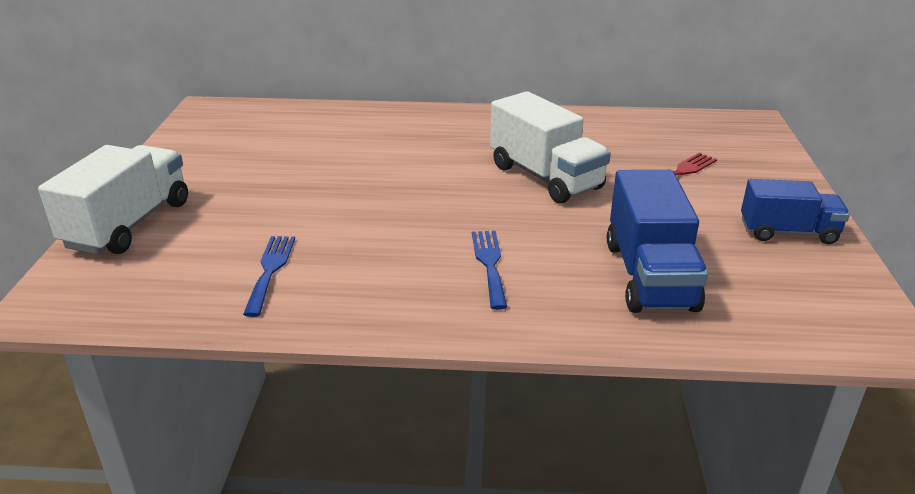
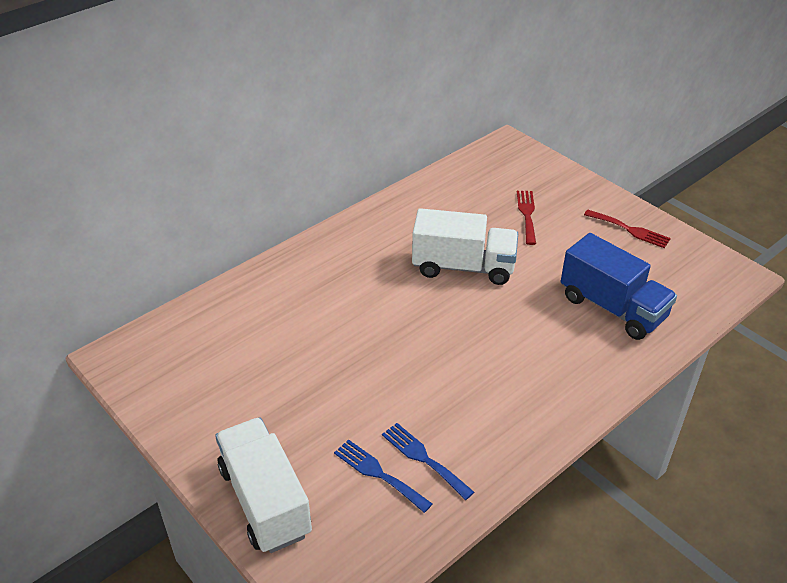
camera: 45 degrees left, 10 degrees up
blue fork [472,231,507,310] -> blue fork moved to [334,439,432,513]
blue truck [741,179,850,244] -> red fork [584,210,671,248]

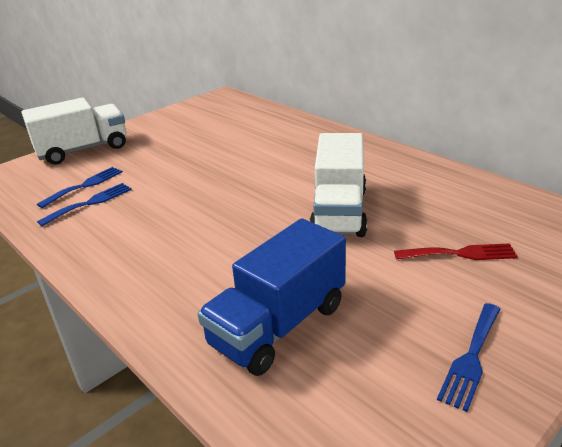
camera: 90 degrees right, 10 degrees down
red fork [584,210,671,248] -> blue fork [437,303,500,412]

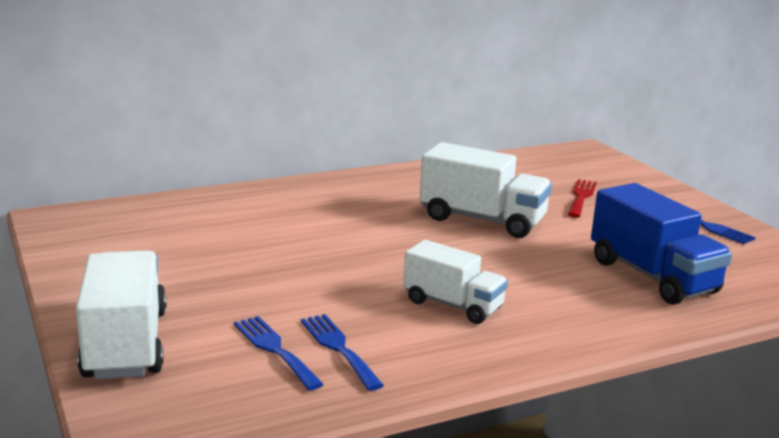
camera: 75 degrees left, 10 degrees down
none -> white truck [403,240,508,324]

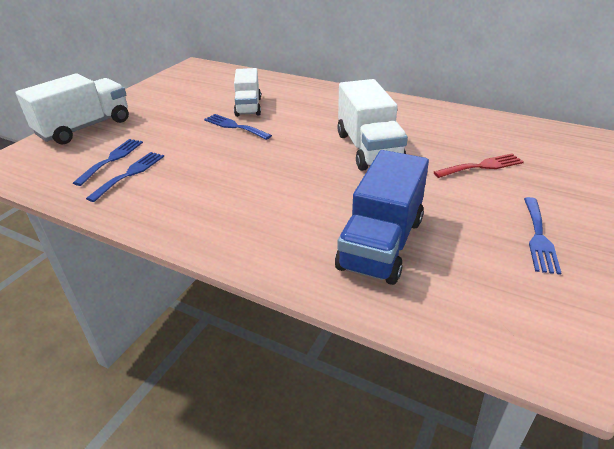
camera: 55 degrees right, 15 degrees up
white truck [403,240,508,324] -> white truck moved to [234,68,261,117]
none -> blue fork [204,114,272,140]

